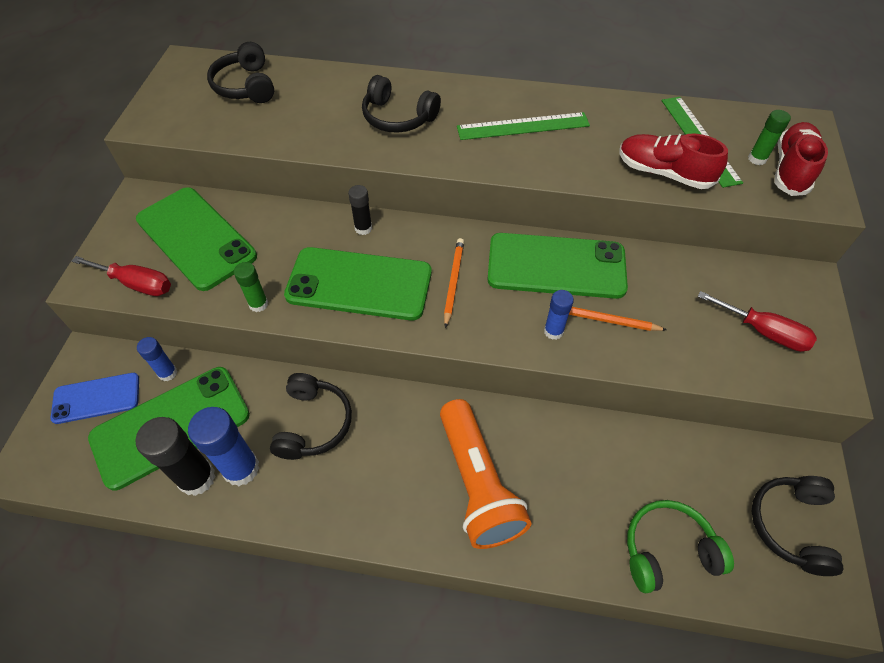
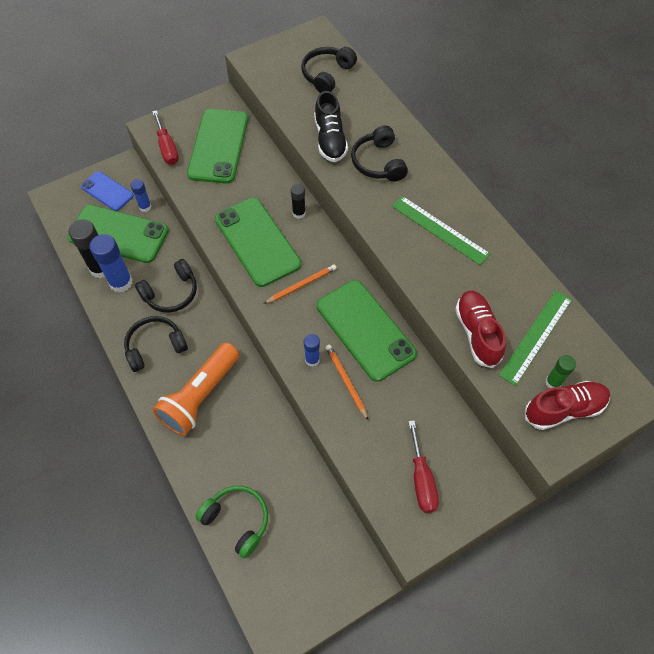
camera: 50 degrees right, 5 degrees up
green glue stick [234,262,268,312] -> none
black headphones [751,476,844,576] -> black headphones moved to [124,316,188,372]
none -> black shoe [314,91,348,162]

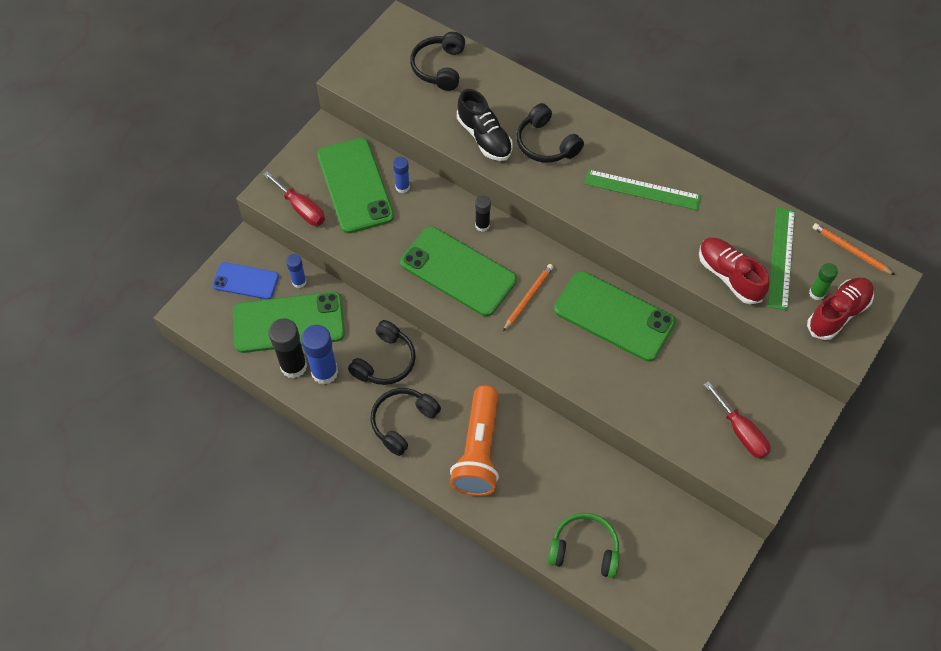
camera: 25 degrees left, 0 degrees up
blue glue stick [304,334,320,367] -> blue glue stick moved to [393,157,410,193]
orange pencil [326,345,369,421] -> orange pencil moved to [812,223,895,275]

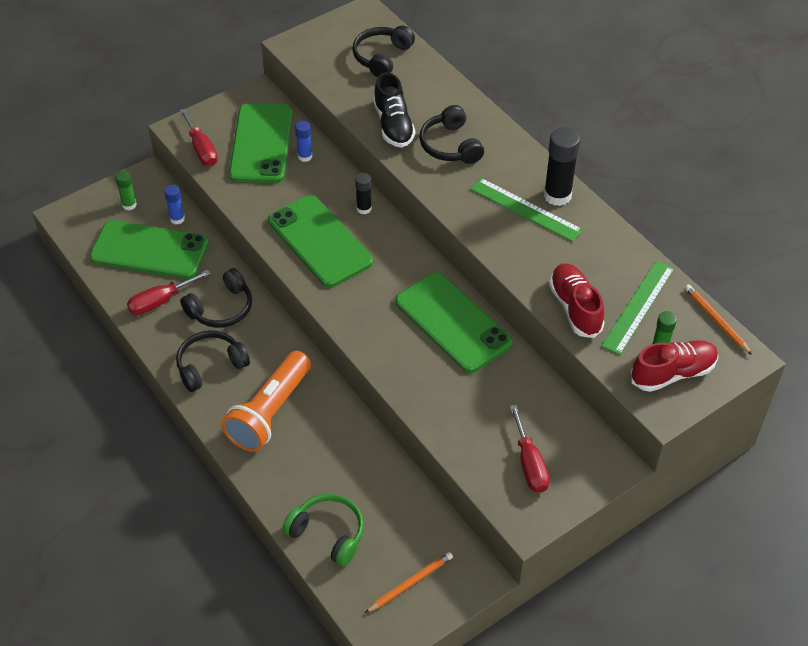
camera: 20 degrees right, 10 degrees down
blue phone [212,262,279,299] -> green glue stick [115,171,137,210]
black glue stick [268,318,307,378] -> black glue stick moved to [544,127,580,206]
blue glue stick [301,325,338,384] -> red screwdriver [127,270,211,315]
orange pencil [503,264,553,331] -> orange pencil moved to [365,552,453,613]

